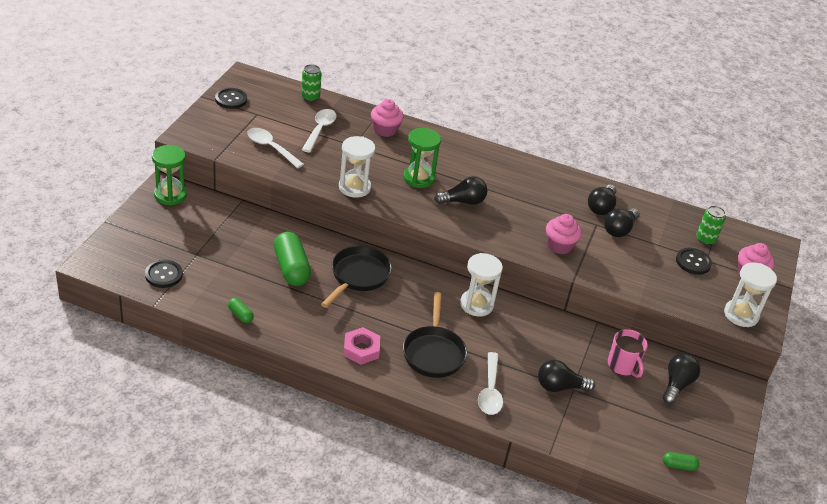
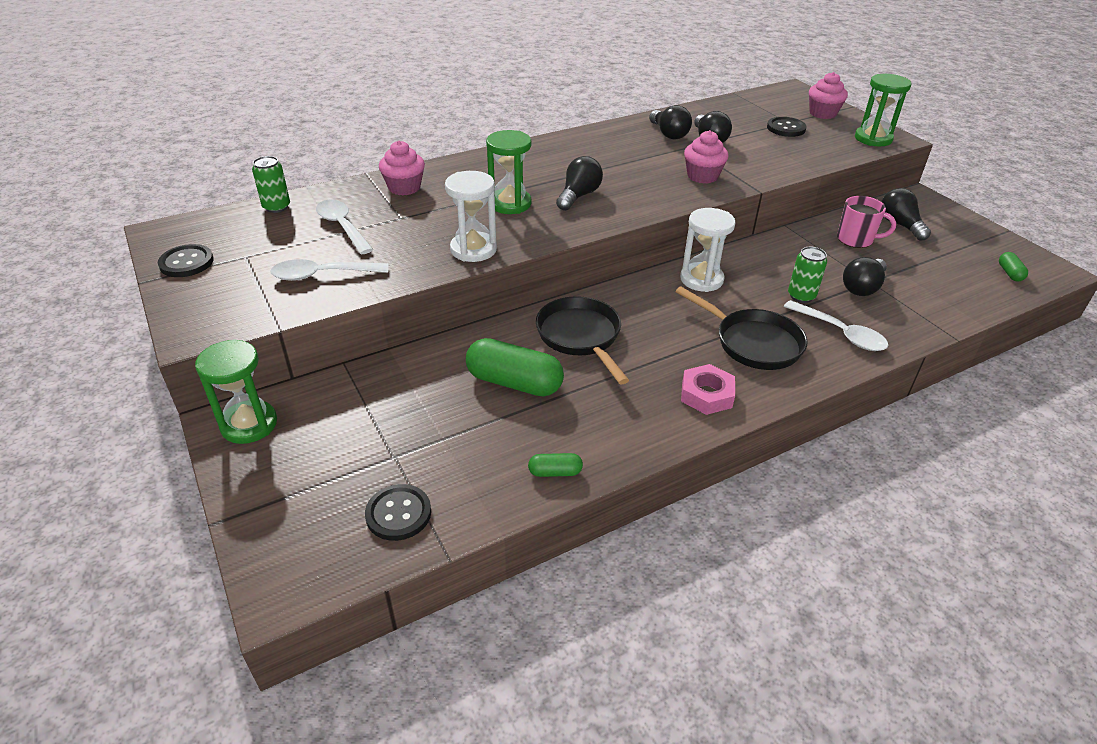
camera: 45 degrees left, 0 degrees up
green capsule [663,452,699,471] -> green capsule turned 45 degrees counterclockwise [999,252,1028,282]
green can [697,206,726,245] -> green can moved to [788,247,827,303]
white hourglass [724,262,777,327] -> green hourglass [855,74,911,146]

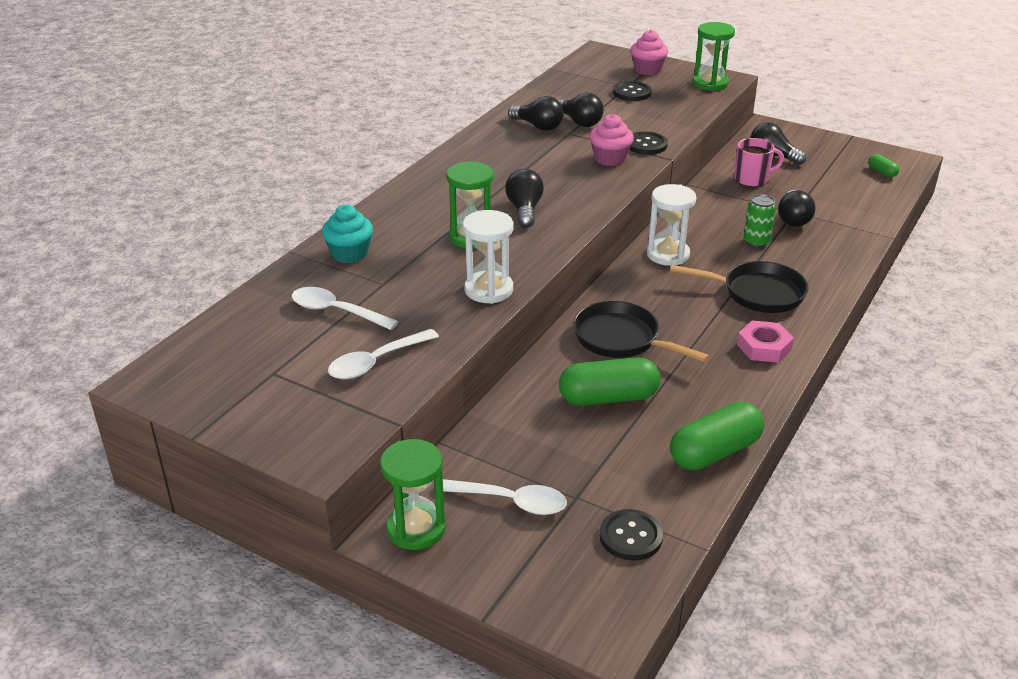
camera: 30 degrees left, 5 degrees down
black button [158,244,214,277] -> black button moved to [630,131,668,155]
green can [252,156,290,213] -> none
pink cupcake [379,141,425,195] -> turquoise cupcake [322,205,373,263]
green capsule [528,453,583,477] -> green capsule [670,402,764,470], size x2.11
white spoon [784,300,888,351] -> white spoon moved to [443,479,567,515]

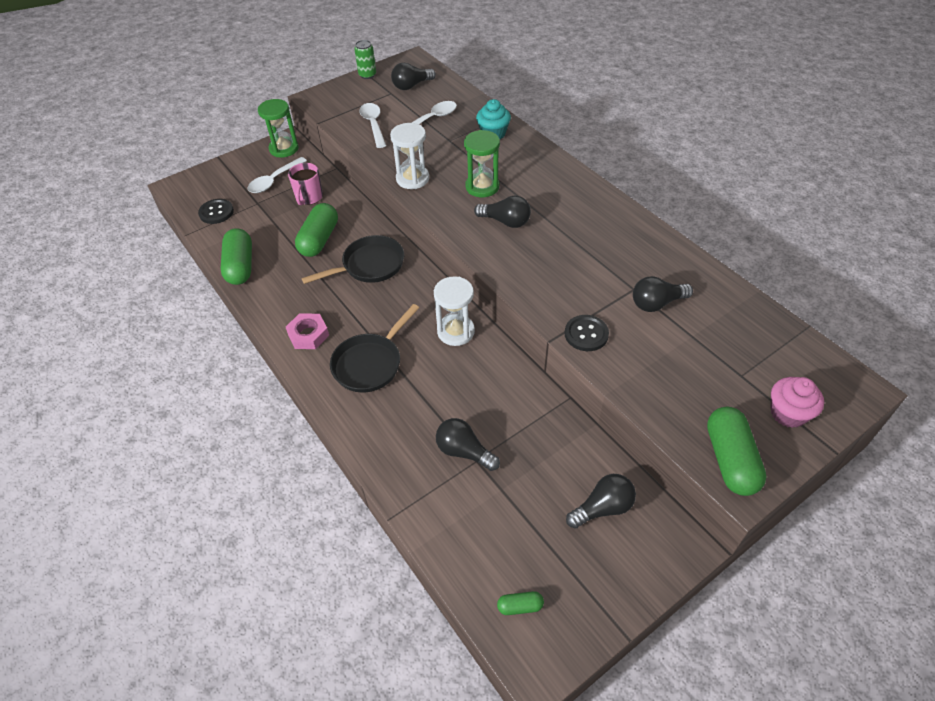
camera: 115 degrees right, 15 degrees up
black light bulb [508,96,564,131] -> black light bulb moved to [391,63,436,90]
pink cupcake [589,114,634,166] -> none
black button [613,81,652,101] -> none
green hourglass [693,22,735,91] -> green capsule [707,407,767,496]
pink mug [735,138,784,187] -> pink mug moved to [288,163,323,205]
green can [744,194,776,247] -> green can moved to [354,40,376,79]

